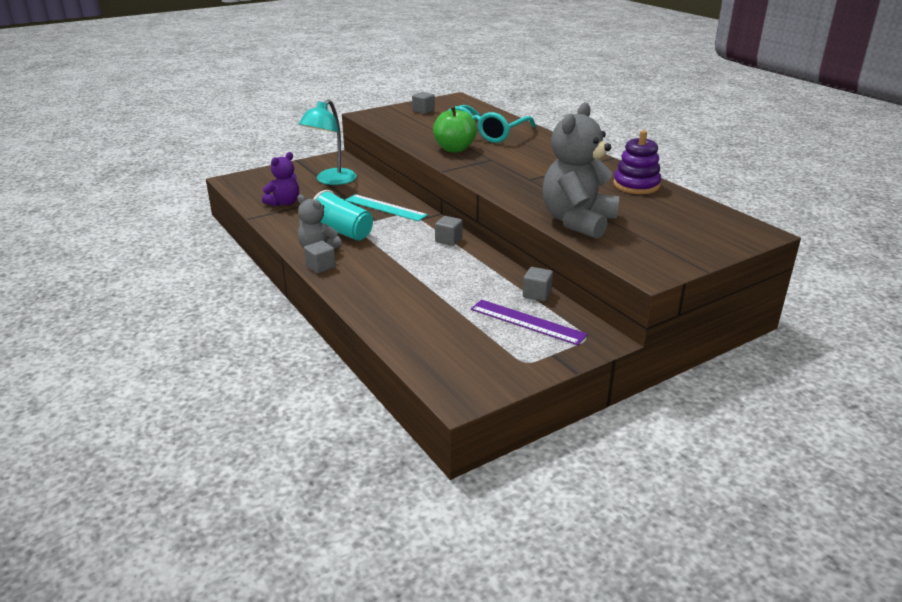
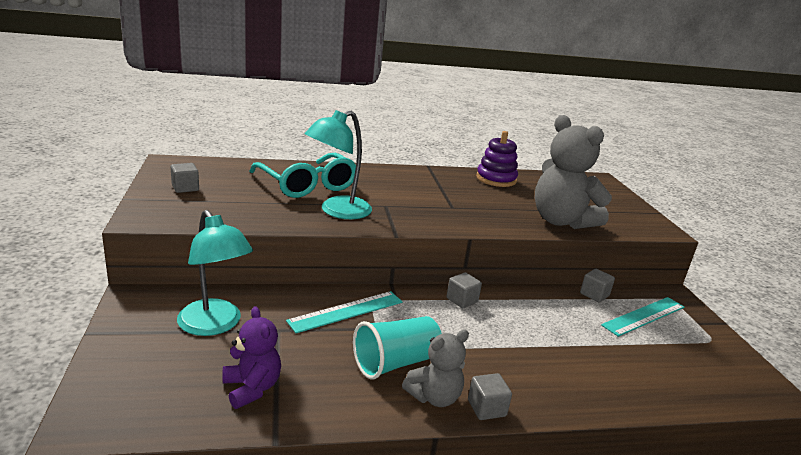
camera: 70 degrees left, 5 degrees down
green apple [433,106,477,153] -> turquoise lamp [305,110,372,219]
purple ruler [471,300,587,345] -> turquoise ruler [601,297,684,337]

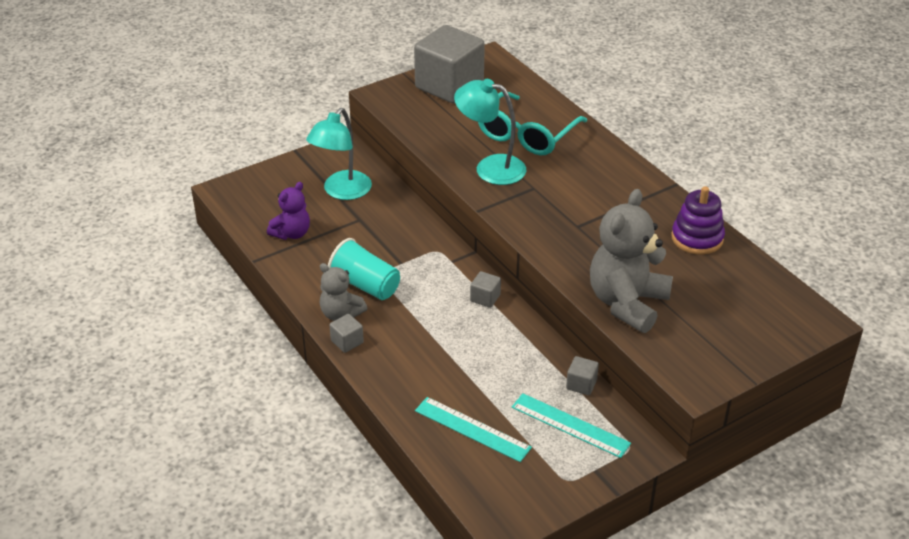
camera: 70 degrees right, 15 degrees up
grey cube [171,163,199,193] -> grey cube [414,25,485,103], size x2.50
turquoise ruler [286,291,402,333] -> turquoise ruler moved to [415,397,532,462]

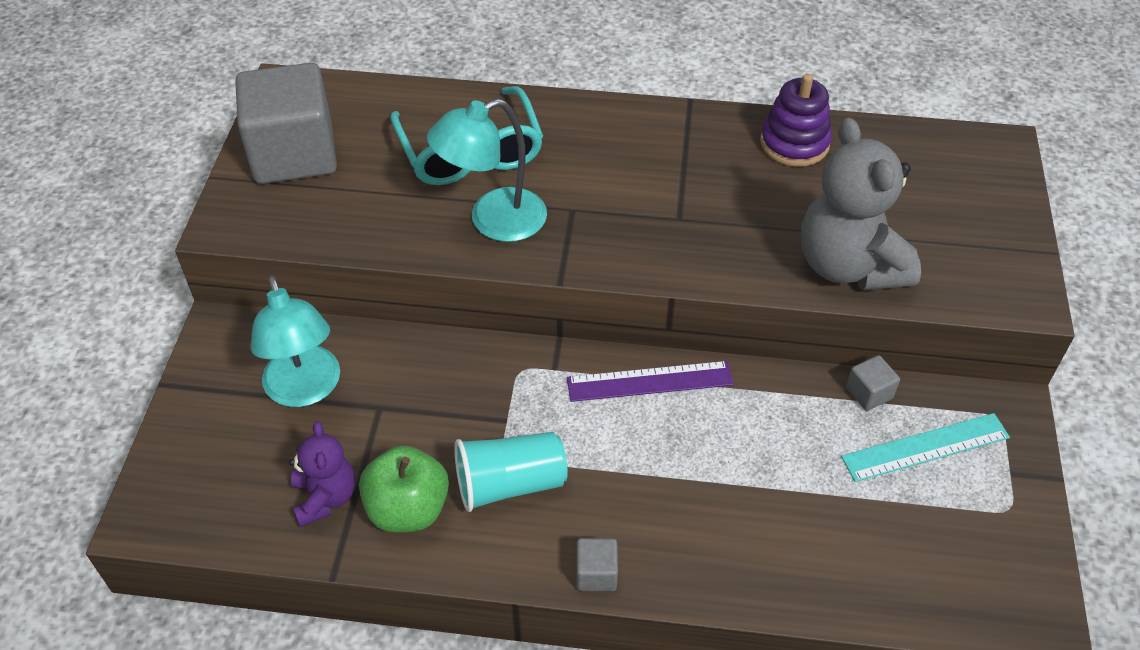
camera: 50 degrees left, 10 degrees up
grey teddy bear [320,263,367,321] -> none
turquoise ruler [415,397,532,462] -> none
grey cube [470,271,501,308] -> purple ruler [567,361,734,402]
none -> green apple [359,446,449,533]

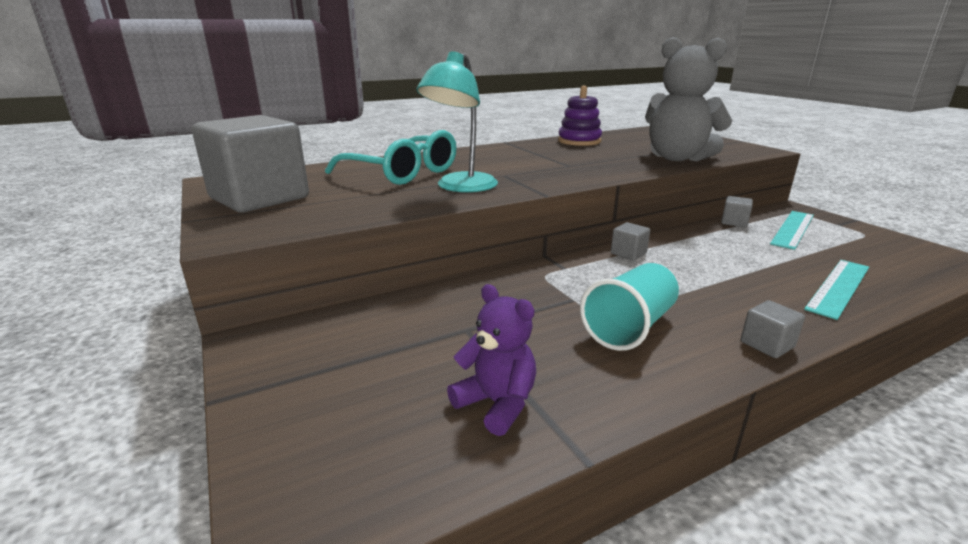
camera: 35 degrees left, 25 degrees down
turquoise lamp [251,276,340,407] -> none
green apple [359,446,449,533] -> none
purple ruler [567,361,734,402] -> grey cube [611,222,650,260]
none -> turquoise ruler [804,260,869,320]

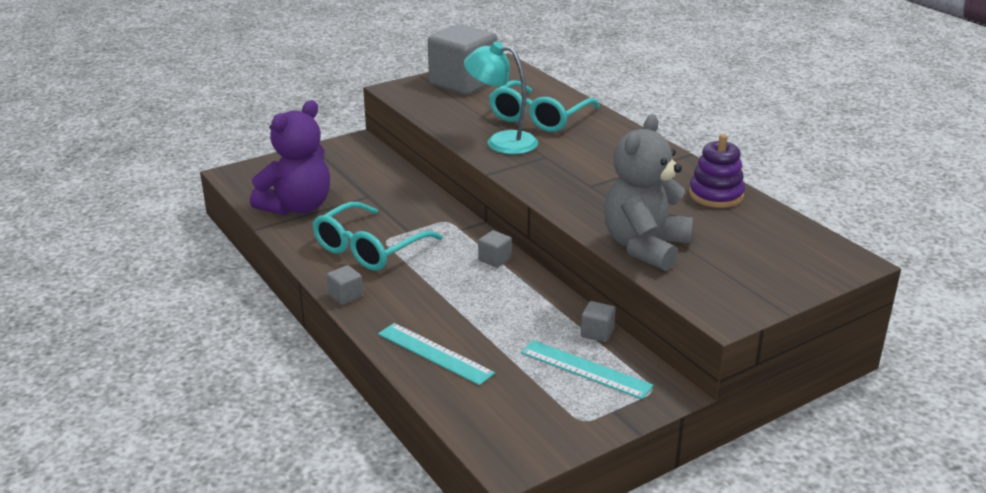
camera: 85 degrees right, 5 degrees up
purple teddy bear [447,284,536,436] -> purple teddy bear [250,100,330,216], size x1.79
turquoise cup [580,263,679,351] -> turquoise glasses [313,202,443,271]

